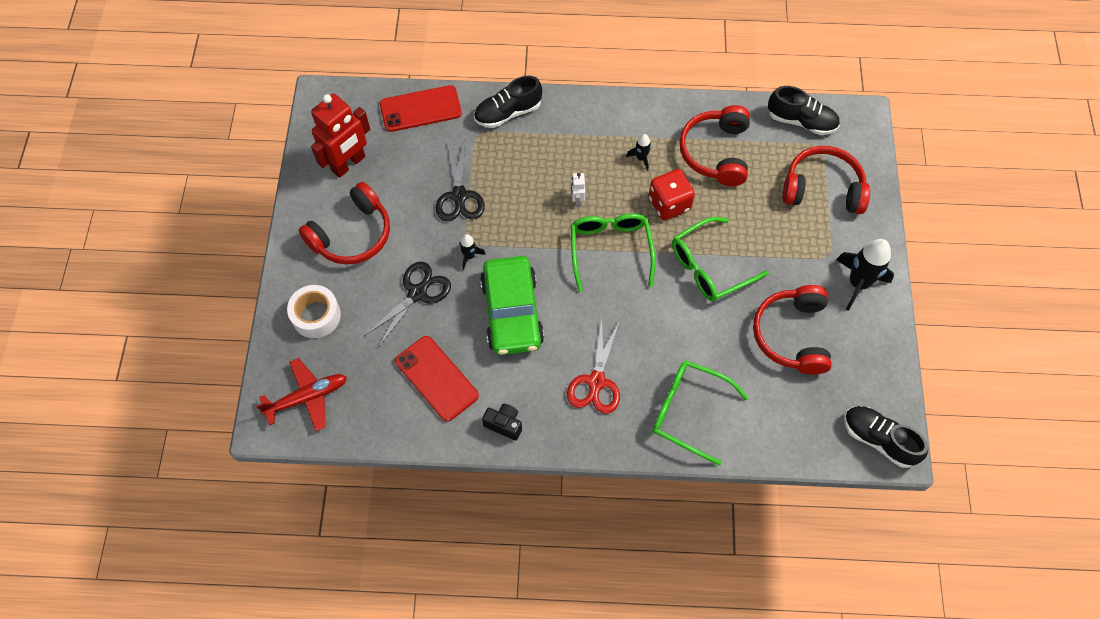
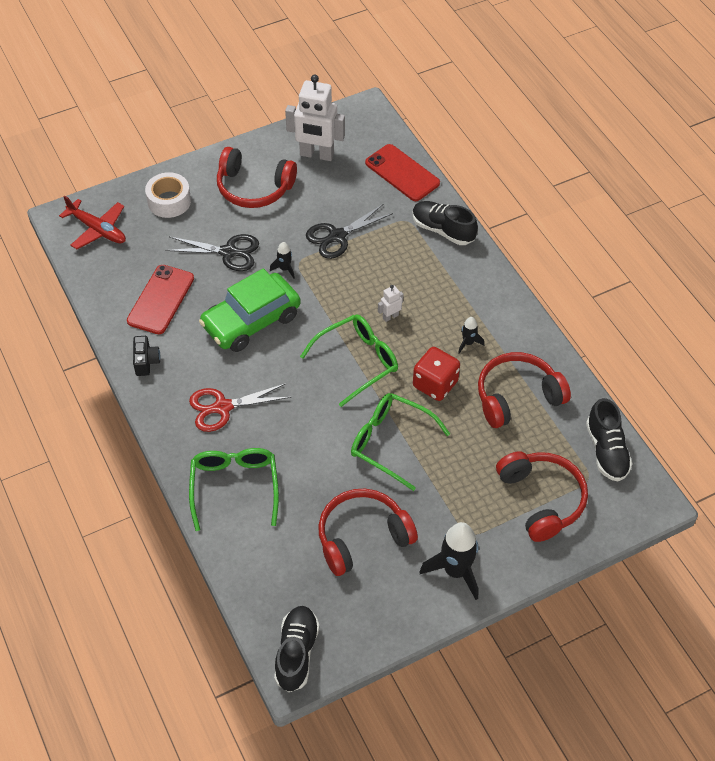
camera: 60 degrees right, 10 degrees down
red robot [311,93,370,178] -> white robot [285,75,345,161]

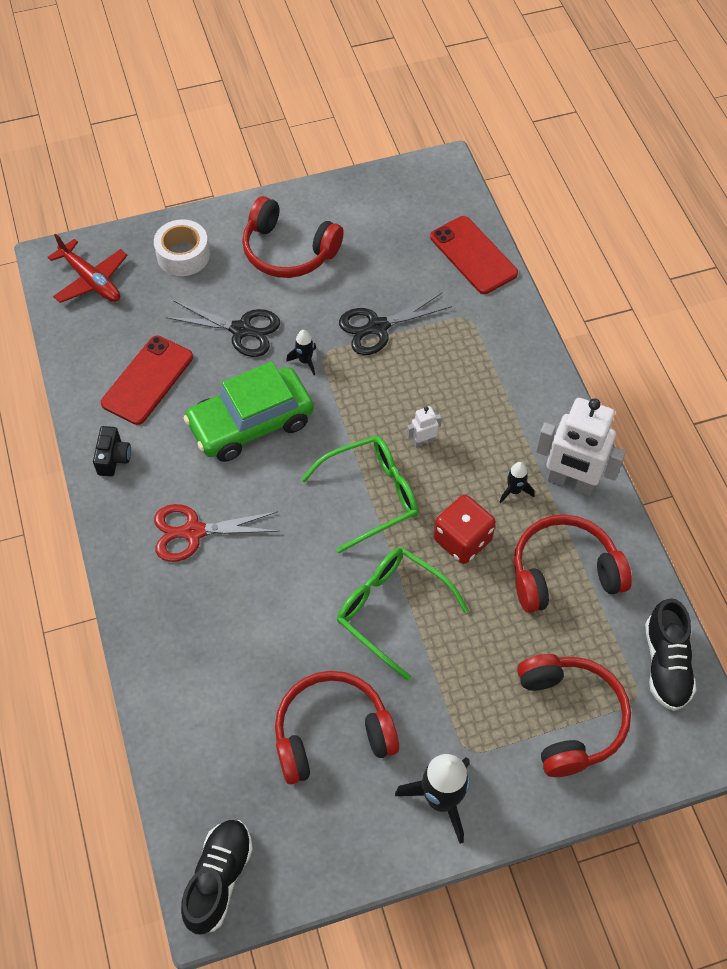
camera: 10 degrees right, 5 degrees up
green glasses [189,448,279,531] -> none
white robot [285,75,345,161] -> white robot moved to [536,398,626,496]
black shoe [412,201,478,245] -> none

